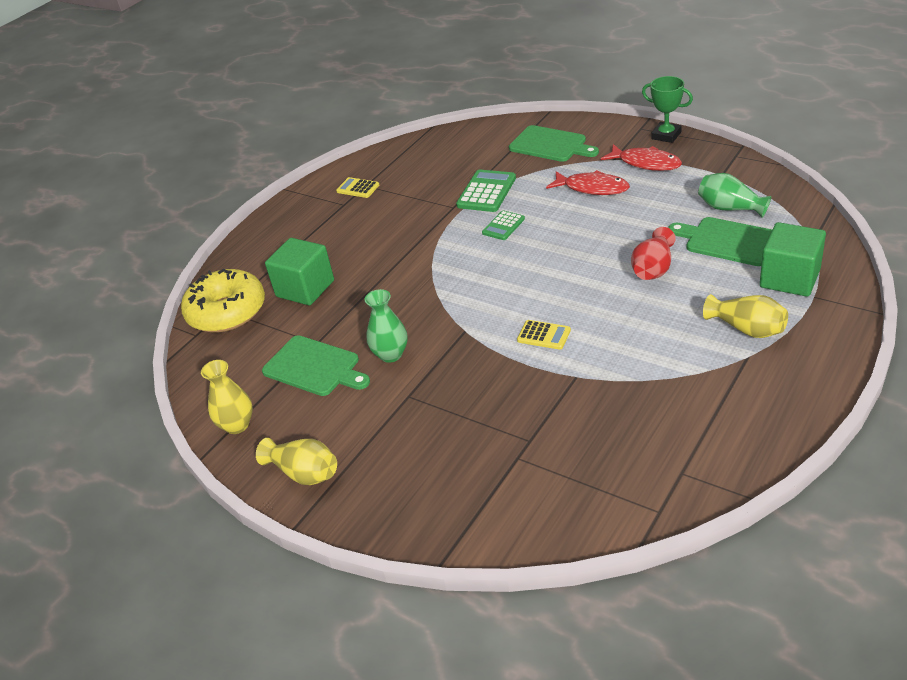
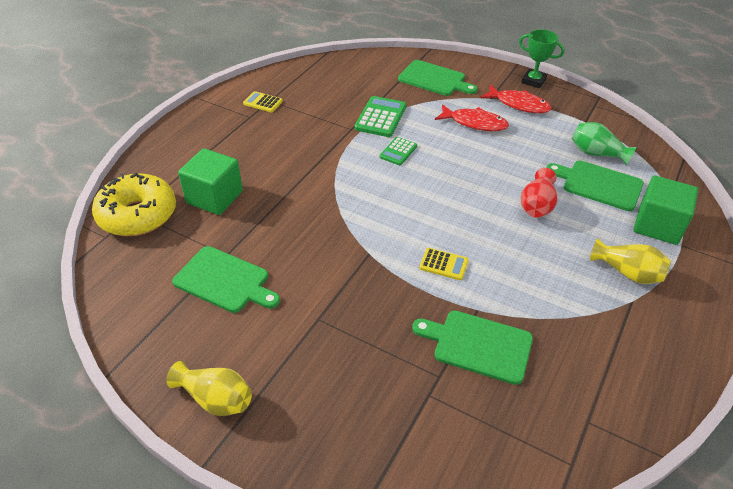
camera: 10 degrees left, 5 degrees up
yellow vase [201,360,253,434] -> none
green vase [365,289,408,363] -> none
none -> green cutting board [412,310,533,385]

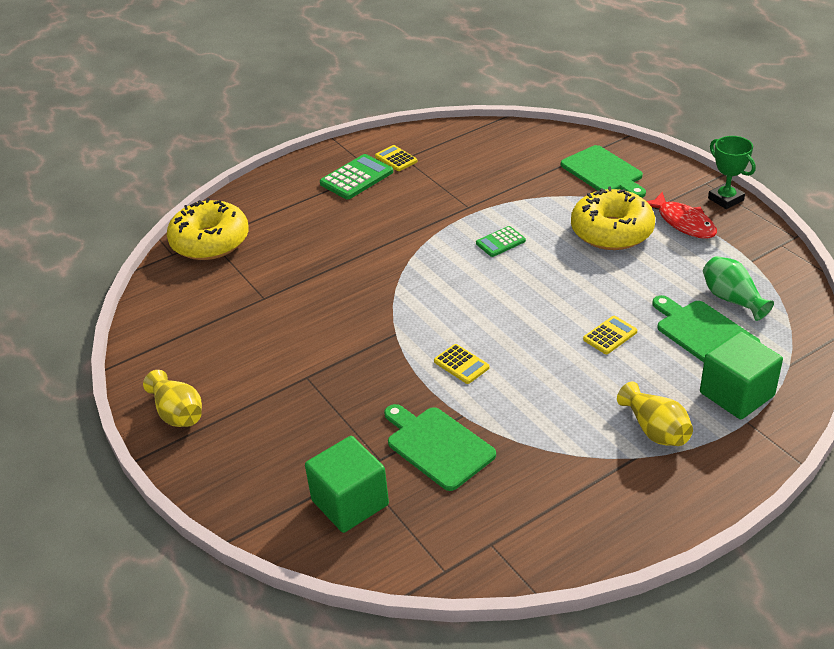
camera: 30 degrees right, 5 degrees down
green cutting board [172,246,280,313] -> none
green cube [178,148,243,215] -> green cube moved to [305,436,389,533]
green calculator [355,96,406,137] -> green calculator moved to [320,154,393,199]
red fish [435,104,509,131] -> yellow donut [571,187,655,250]
red vase [521,168,557,218] -> yellow calculator [583,316,637,354]

